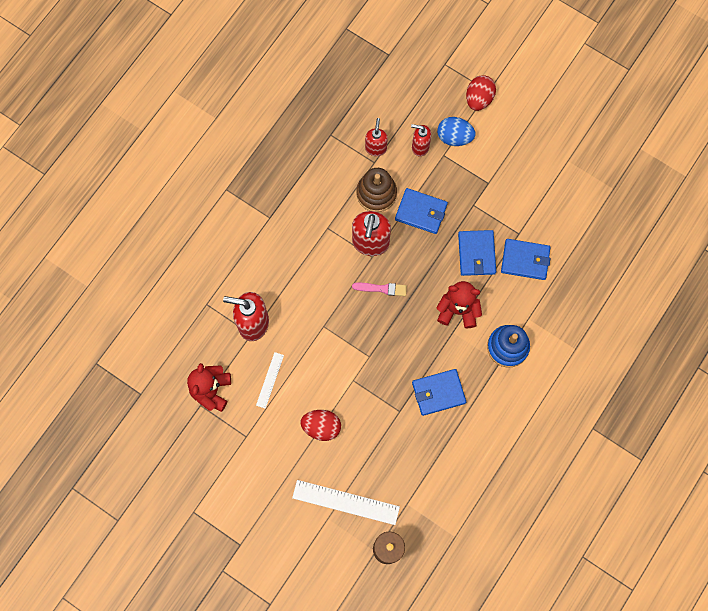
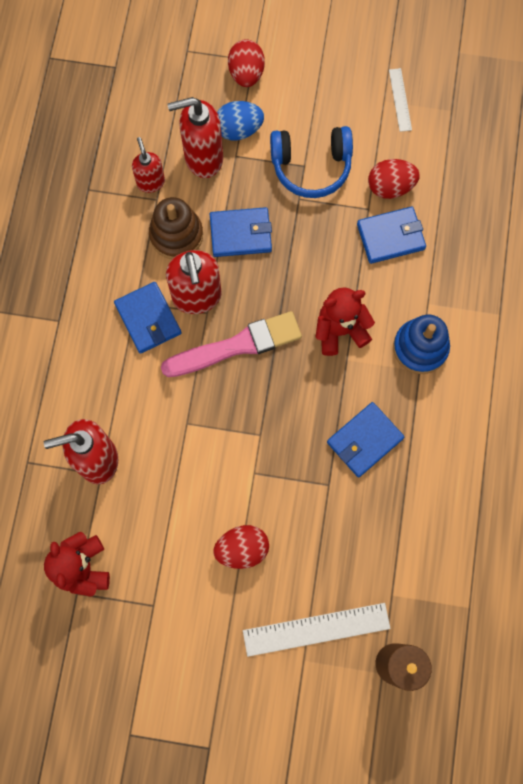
camera: 25 degrees left, 0 degrees up
white ruler [256,352,284,409] -> white ruler moved to [389,68,412,132]
pink brush [352,283,407,296] -> pink brush [161,311,302,377], size x1.97
red soap dispenser [411,124,431,156] -> red soap dispenser [168,97,223,178], size x1.68
blue wallet [458,230,496,276] -> blue wallet moved to [114,282,181,354]
none -> blue headphones [270,126,353,198]
none -> red egg [368,159,420,199]

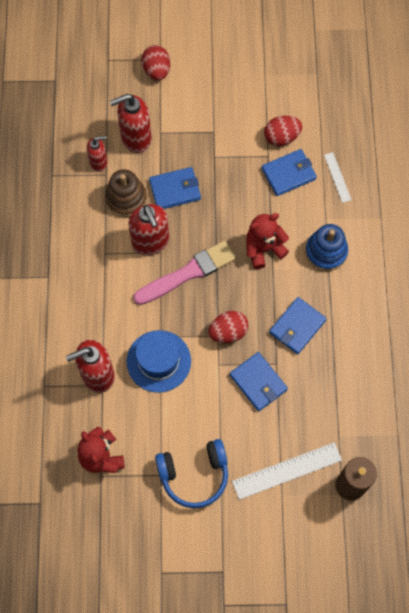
camera: 10 degrees left, 5 degrees down
blue wallet [114,282,181,354] -> blue wallet moved to [230,352,288,411]
red soap dispenser [132,137,165,193] -> red soap dispenser turned 105 degrees clockwise [87,136,108,172]
red egg [213,525,269,569] -> red egg moved to [208,311,248,343]
blue egg [217,101,264,140] -> none
blue headphones [270,126,353,198] -> blue headphones moved to [155,439,228,508]
white ruler [389,68,412,132] -> white ruler moved to [324,152,352,203]
none -> blue hat [127,330,191,393]

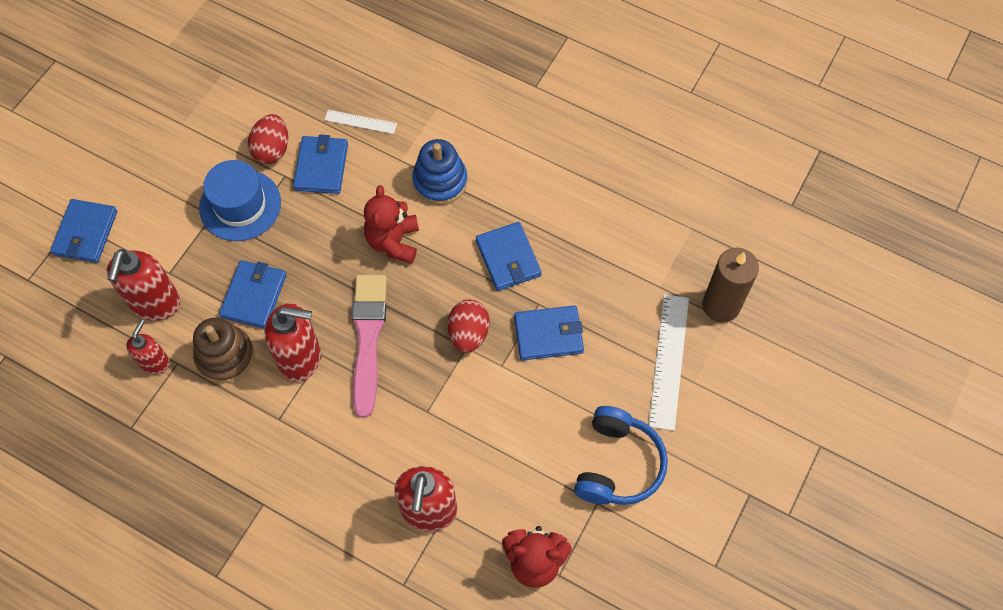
camera: 60 degrees left, 5 degrees down
blue hat [127,330,191,393] -> blue hat moved to [199,160,281,241]
red egg [142,45,170,80] -> blue wallet [50,199,117,263]

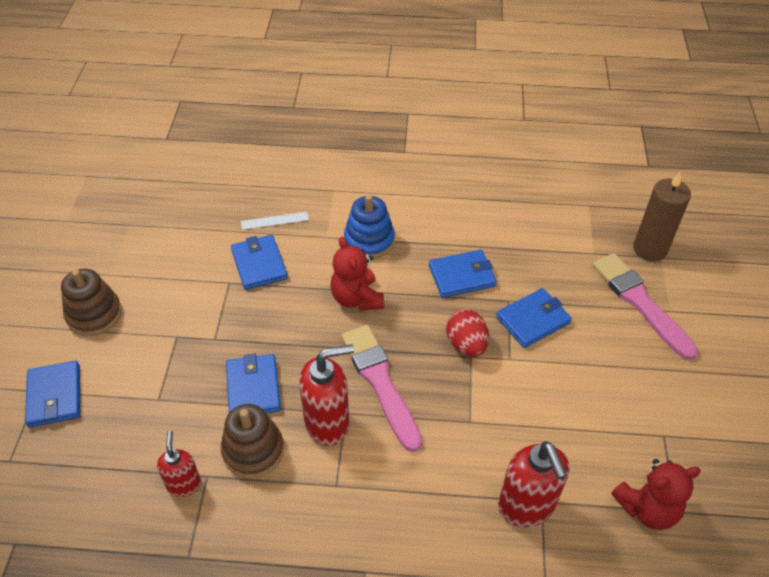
camera: 25 degrees left, 15 degrees down
red soap dispenser [107,249,181,321] -> none
blue hat [199,160,281,241] -> none
red egg [248,114,288,164] -> none
blue wallet [476,222,542,291] -> blue wallet turned 60 degrees counterclockwise [429,250,497,298]
blue headphones [574,406,668,505] -> none
white ruler [649,294,689,431] -> pink brush [592,253,698,360]
none -> brown stacking toy [61,269,122,336]

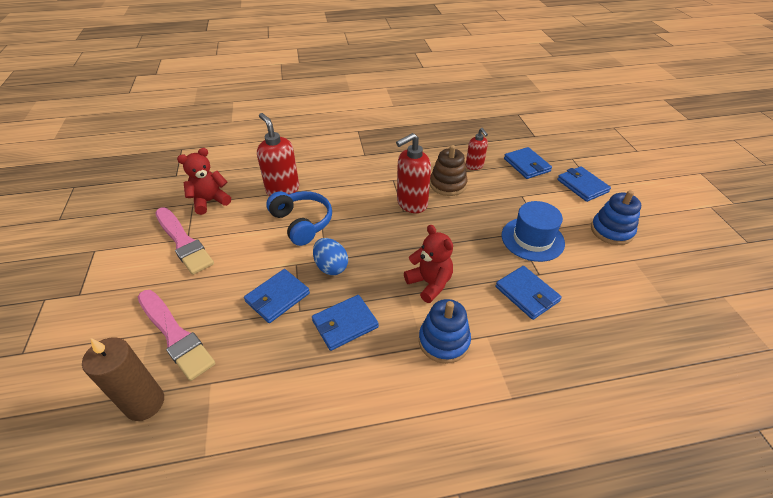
camera: 165 degrees right, 5 degrees down
brown stacking toy [61,269,122,336] -> blue stacking toy [591,190,641,245]
blue wallet [226,354,281,413] -> blue wallet moved to [504,147,552,179]
white ruler [241,212,309,230] -> none
pink brush [341,325,422,452] -> pink brush moved to [155,208,214,275]
red egg [446,309,489,357] -> blue egg [313,238,348,275]
none -> blue headphones [266,191,332,246]
none -> blue hat [502,201,565,262]

